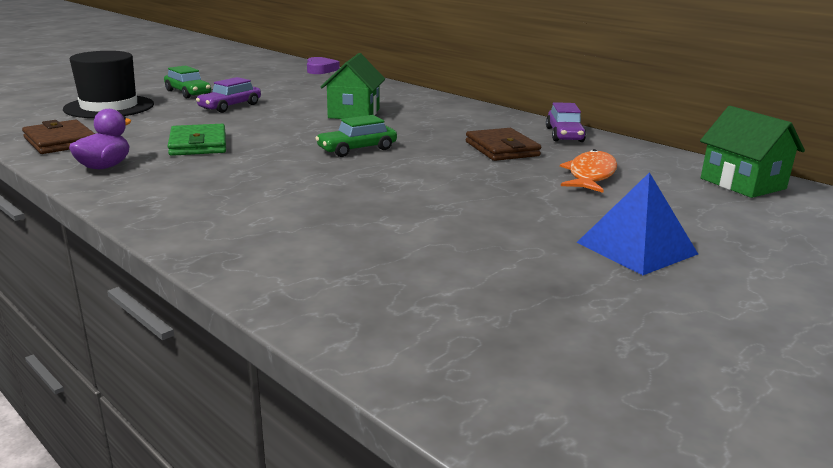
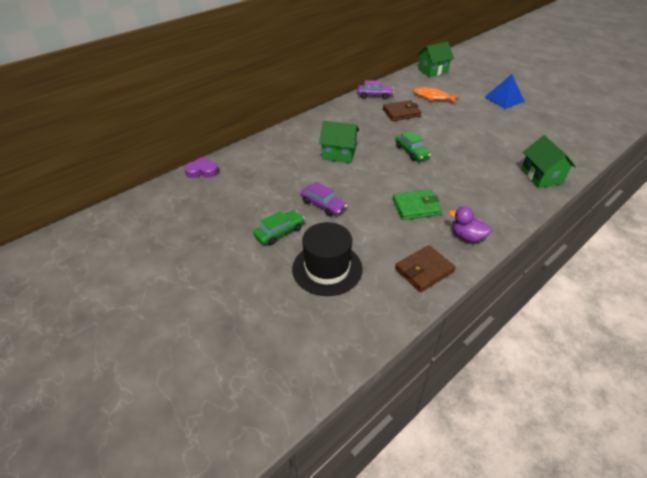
camera: 85 degrees left, 20 degrees up
none -> green house [521,135,576,188]

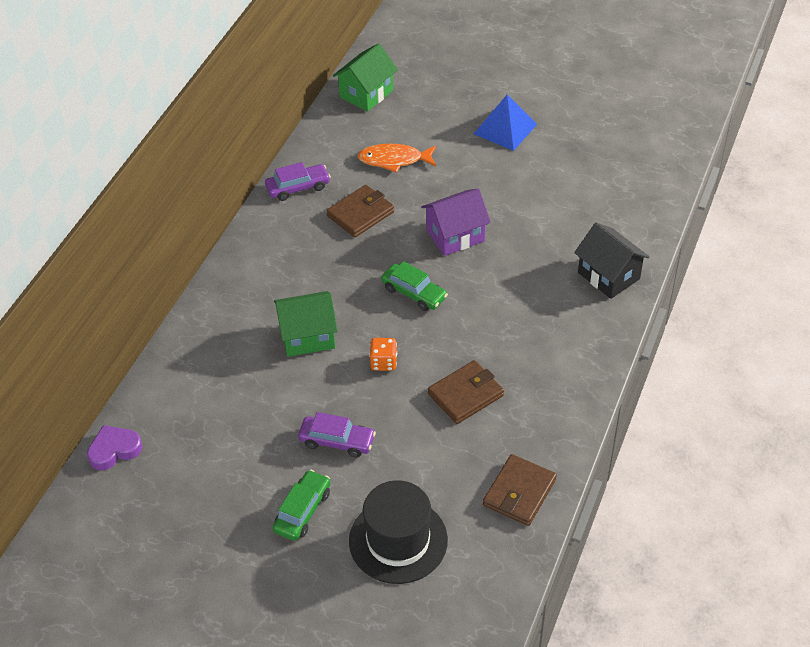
camera: 25 degrees left, 5 degrees up
green wallet [393,190,442,220] -> brown wallet [428,360,504,424]
purple duck [449,207,492,242] -> none
green house [521,135,576,188] -> black house [574,223,650,299]
none -> orange dice [369,338,397,371]
none -> purple house [421,188,491,256]

